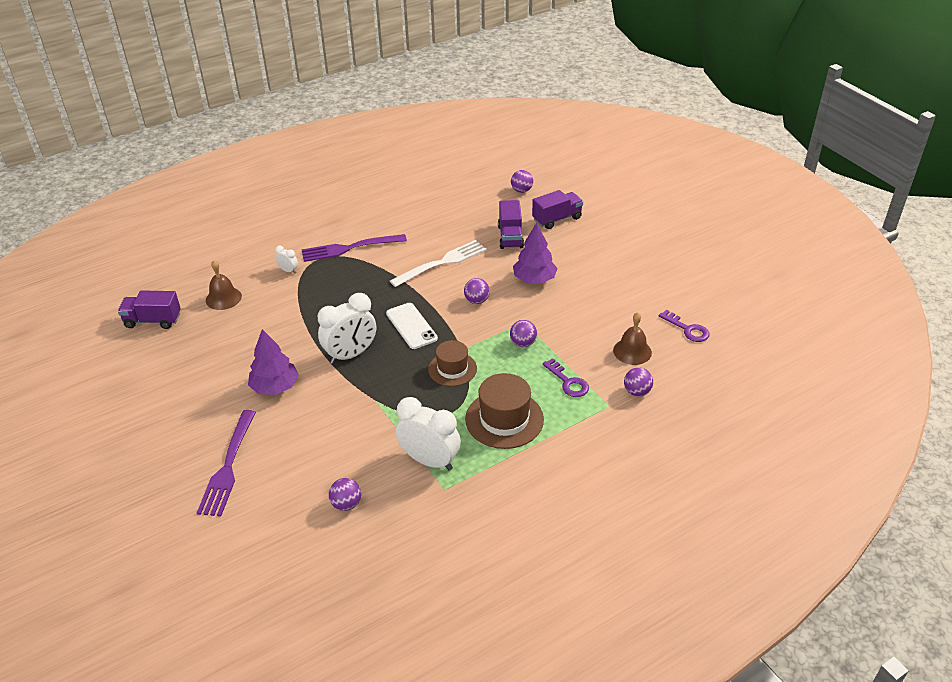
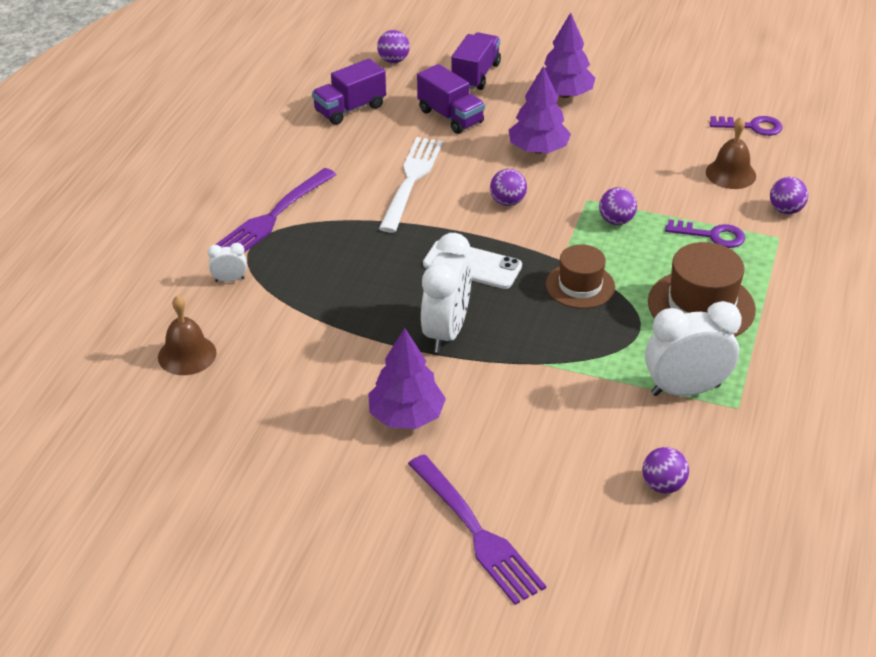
camera: 40 degrees left, 0 degrees up
purple truck [118,290,181,329] -> purple truck moved to [312,59,386,125]
none -> purple tree [536,13,595,98]

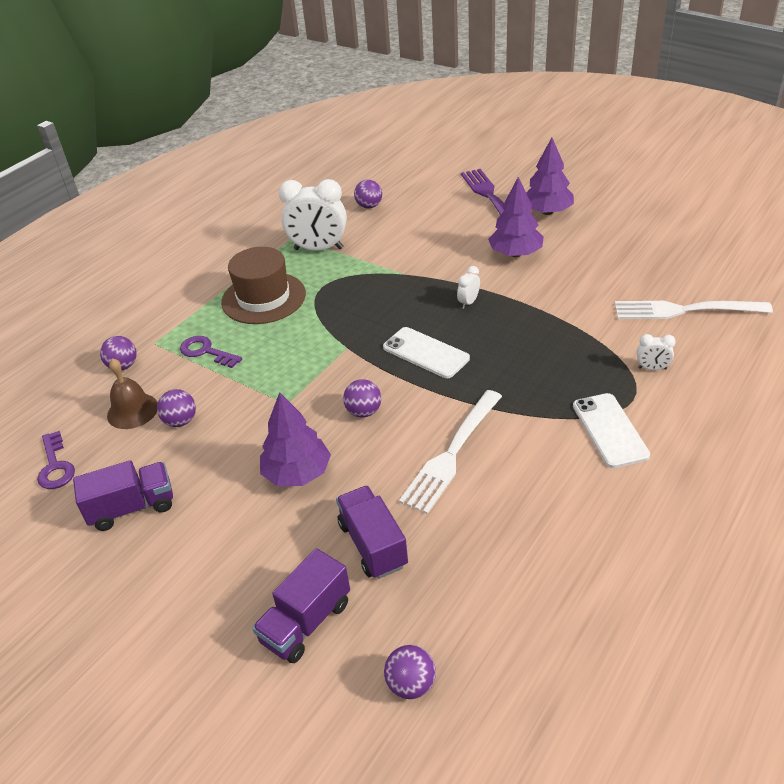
camera: 160 degrees left, 0 degrees up
brown bell [158,295,217,375] -> white fork [615,301,773,319]
purple fork [215,168,336,253] -> white phone [573,393,650,468]
purple truck [312,59,386,125] -> purple truck moved to [73,460,173,531]
white clock [421,233,472,353] -> white clock [457,266,480,309], size x0.45
purple tree [536,13,595,98] -> purple tree moved to [526,138,574,215]
brown hat [546,245,615,309] -> none
purple ball [599,187,637,225] -> purple ball moved to [157,389,196,427]
purple key [710,116,783,136] -> purple key turned 135 degrees counterclockwise [37,431,75,489]

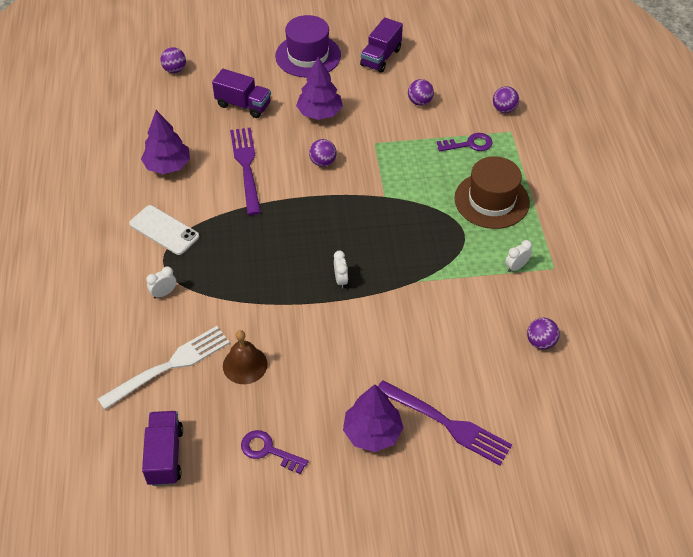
camera: 135 degrees right, 10 degrees up
purple key [37,431,75,489] -> purple key moved to [241,430,308,474]
brown bell [107,358,158,429] -> brown bell moved to [223,330,268,384]
purple truck [252,548,350,663] -> purple truck moved to [142,411,183,486]
white clock [279,179,347,251] -> white clock [505,240,532,272], size x0.45
white phone [383,327,470,378] -> none
white fork [399,390,502,514] -> purple fork [230,127,261,215]
purple tree [488,177,544,257] -> purple tree moved to [141,110,190,174]
none -> purple hat [275,15,341,78]

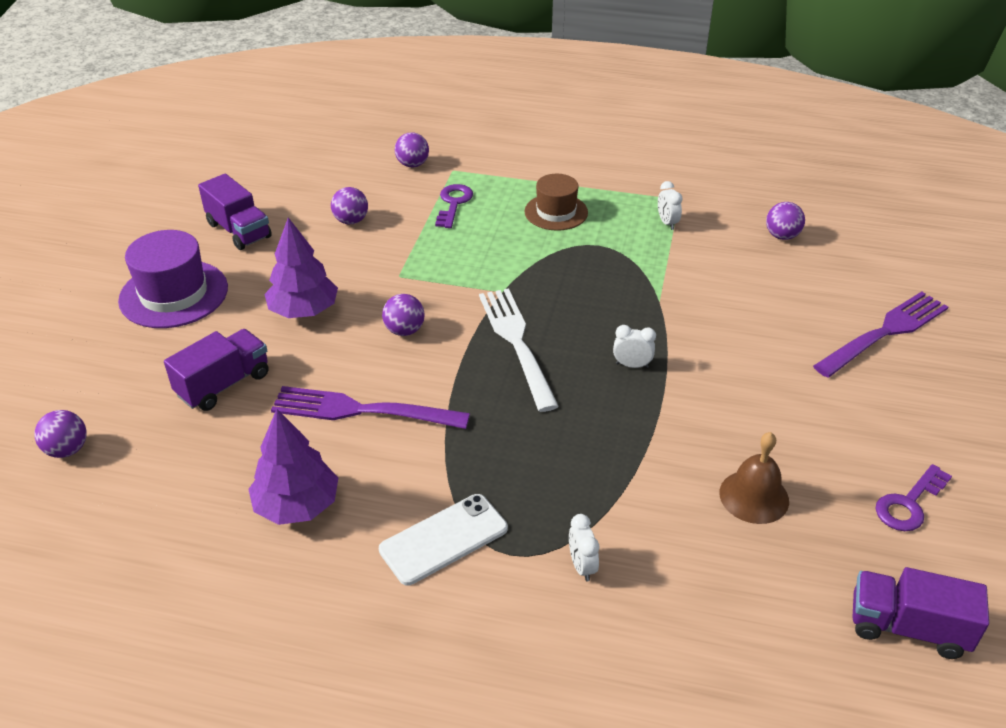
camera: 70 degrees left, 10 degrees down
white fork [98,326,230,410] -> white fork moved to [479,289,559,412]
purple tree [343,384,403,452] -> none
brown hat [454,156,530,229] -> brown hat [525,174,588,231], size x0.66

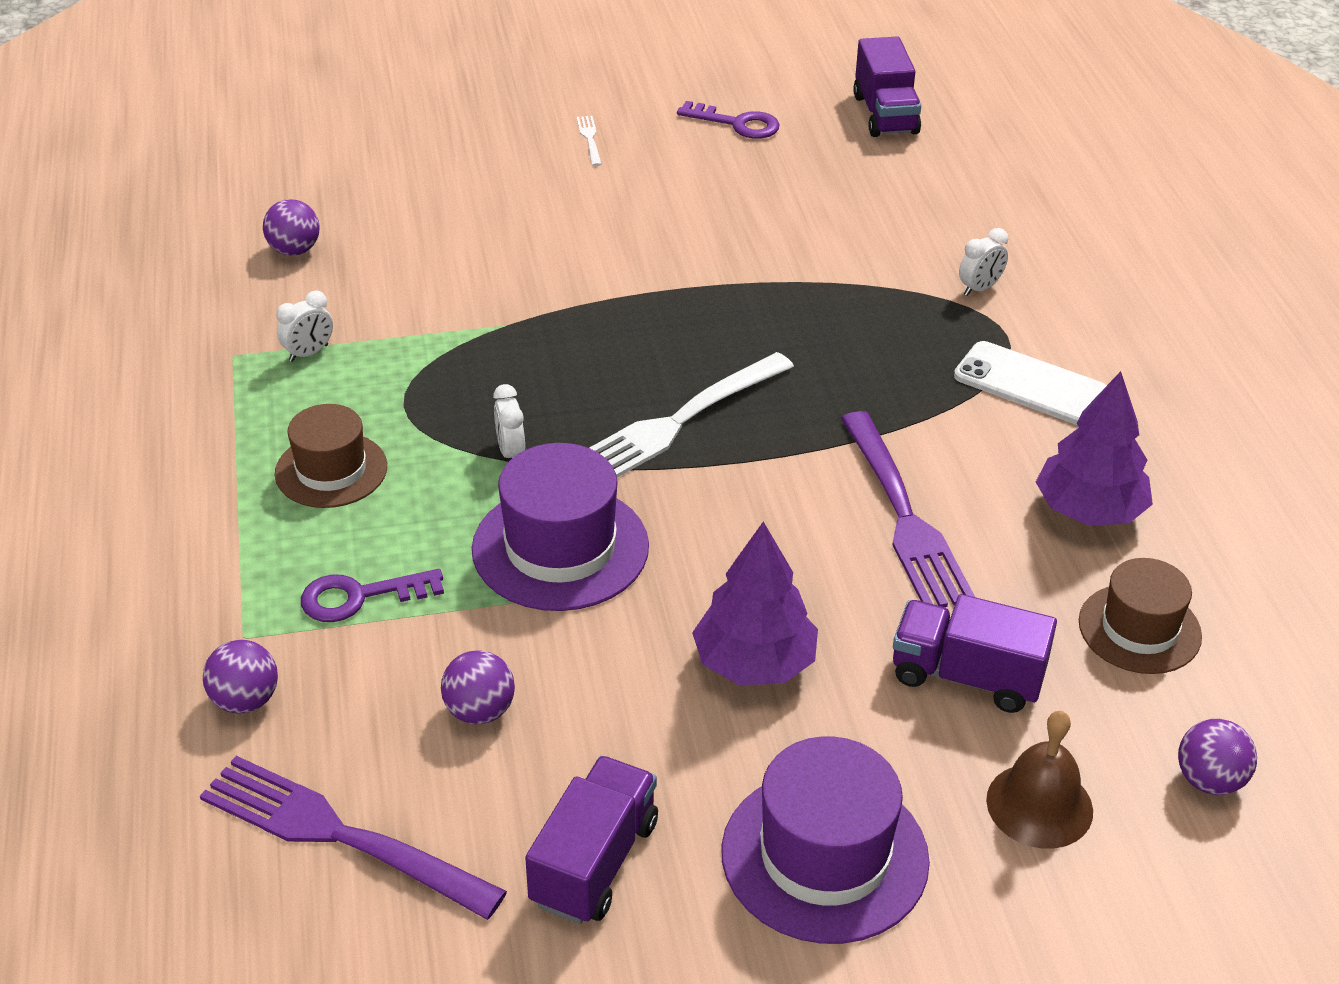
camera: 115 degrees left, 0 degrees up
purple ball [382,294,425,336] -> none
white clock [613,325,656,368] -> white clock moved to [493,384,525,459]
brown bell [719,432,789,524] -> brown bell moved to [986,711,1093,849]
purple fork [813,291,948,378] -> purple fork moved to [200,756,507,920]
none -> purple hat [472,443,649,611]
none -> white fork [576,116,602,166]
none -> brown hat [1079,558,1202,674]

